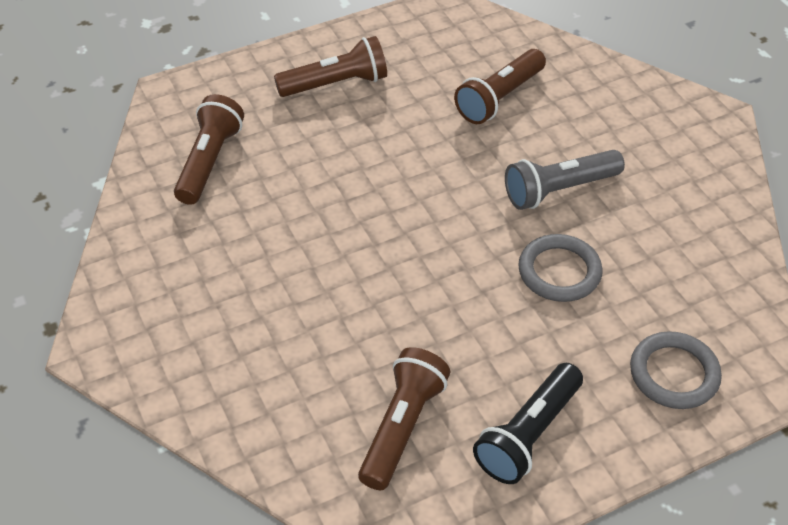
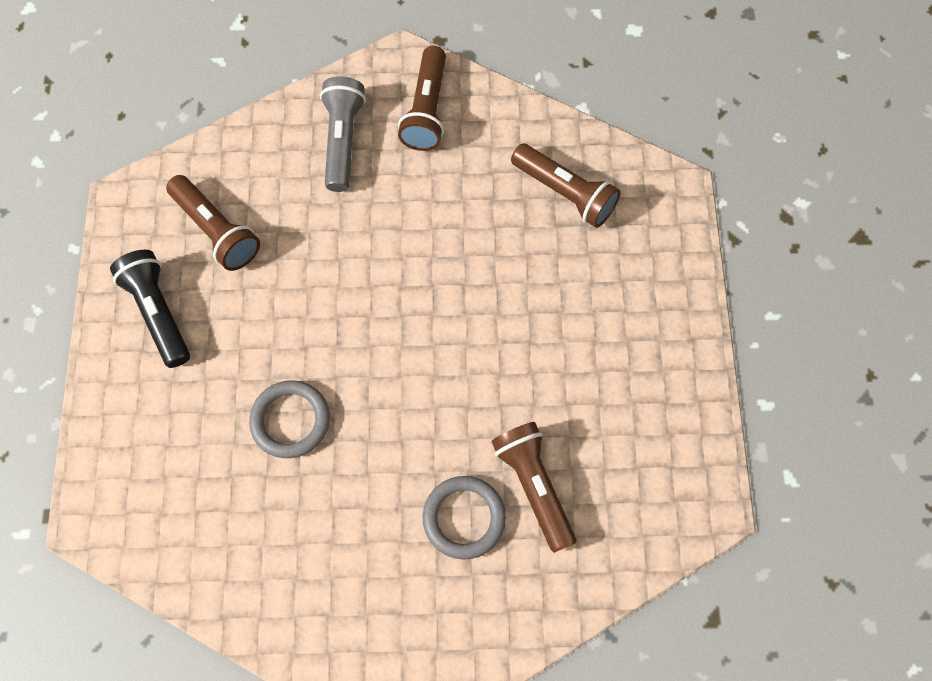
camera: 115 degrees right, 20 degrees up
brown flashlight [274,36,387,97] -> brown flashlight moved to [398,46,446,151]
grey flashlight [505,150,625,210] -> grey flashlight moved to [320,76,366,192]
grey ring [630,331,722,409] -> grey ring moved to [423,476,506,559]

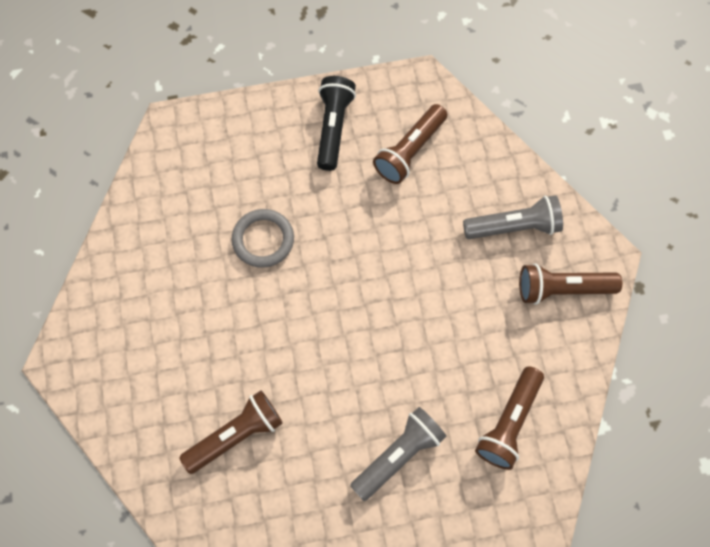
camera: 80 degrees right, 0 degrees up
black flashlight [110,250,190,368] -> black flashlight turned 45 degrees counterclockwise [317,76,356,171]
grey ring [423,476,506,559] -> none
none -> grey flashlight [350,407,447,501]

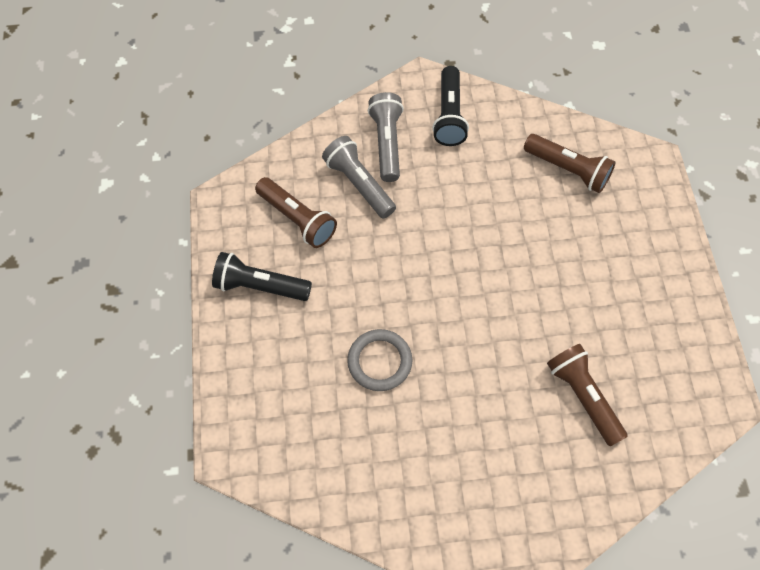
camera: 85 degrees left, 5 degrees down
grey flashlight [350,407,447,501] -> grey flashlight moved to [322,136,396,219]
brown flashlight [519,264,622,305] -> black flashlight [432,66,469,146]

